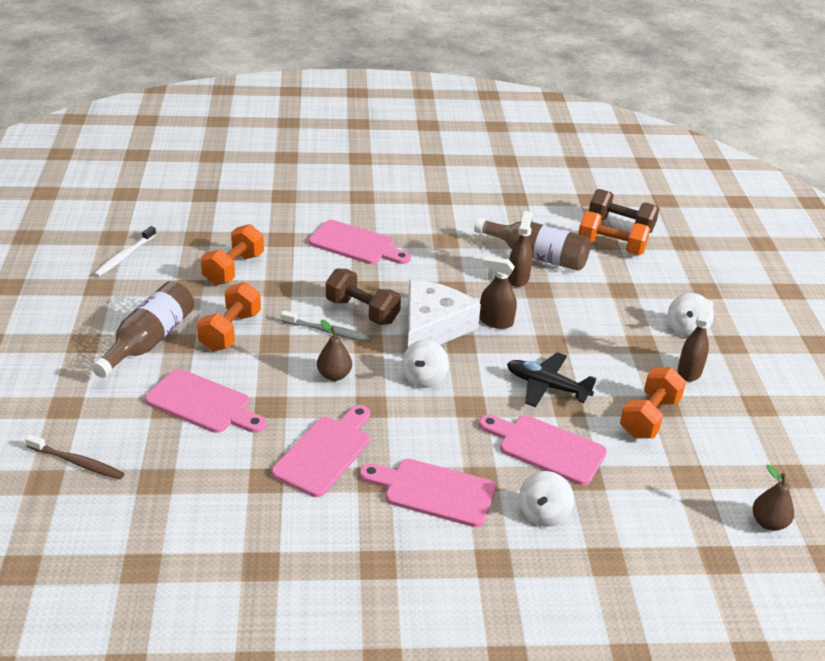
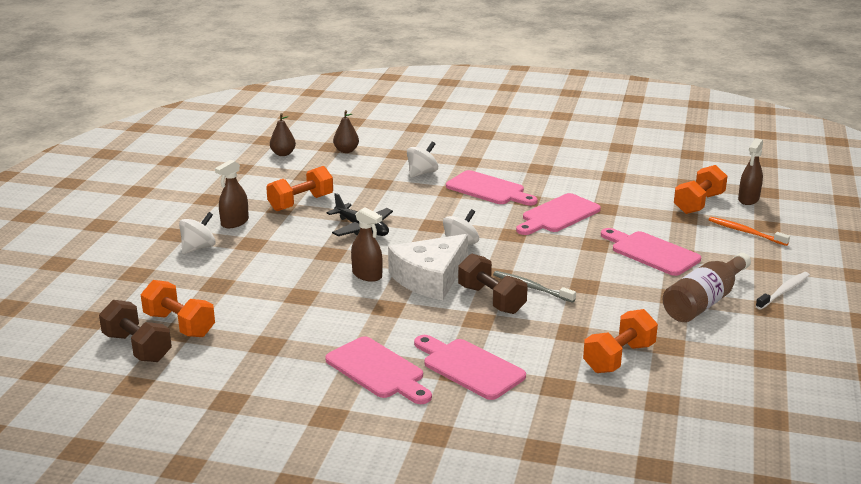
camera: 160 degrees left, 10 degrees down
brown toothbrush [25,434,124,479] -> orange toothbrush [709,217,790,246]
white toothbrush [94,226,156,277] -> white toothbrush moved to [756,272,810,310]
orange dumbbell [197,282,261,351] -> orange dumbbell moved to [674,165,728,214]
brown pear [317,320,352,381] -> brown pear moved to [333,110,359,153]
brown bottle [474,218,591,271] -> none
pink cutting board [479,415,607,485] -> pink cutting board moved to [325,336,432,404]
brown spray bottle [508,211,533,287] -> brown spray bottle moved to [738,138,763,205]

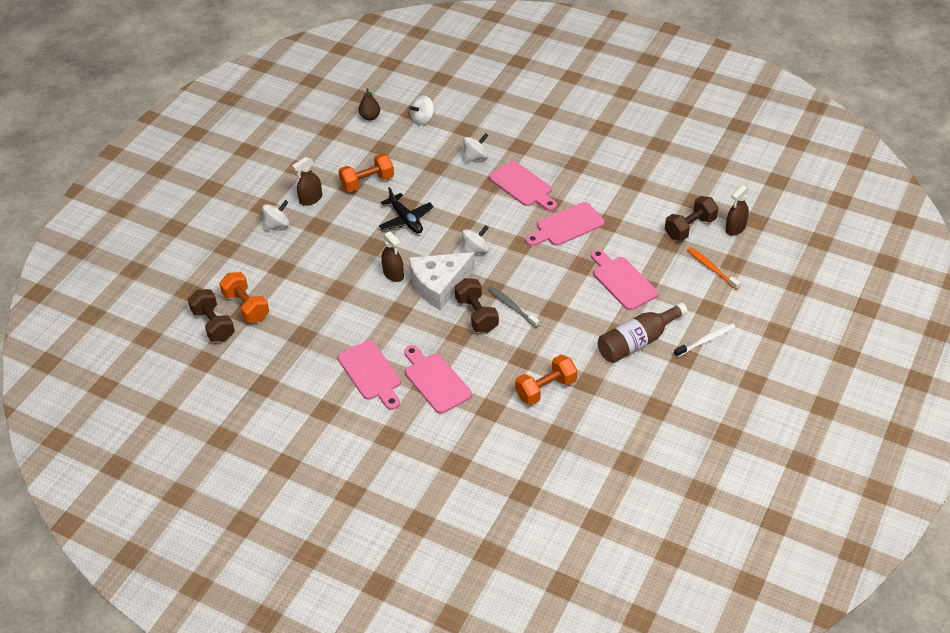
camera: 15 degrees right, 20 degrees up
brown pear [333,110,359,153] -> white spinning top [409,95,434,125]
orange dumbbell [674,165,728,214] -> brown dumbbell [665,196,719,241]

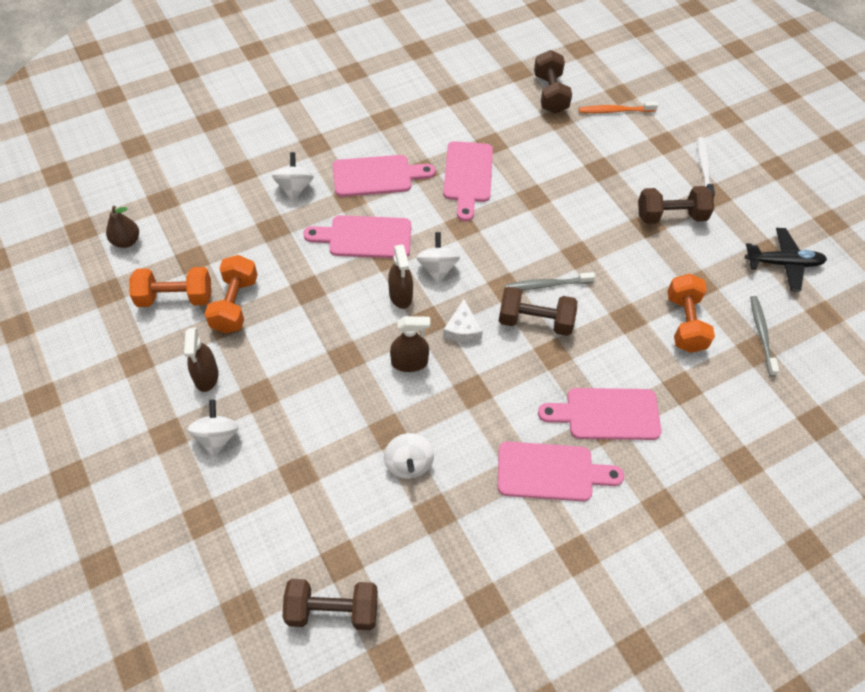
camera: 60 degrees left, 10 degrees up
orange dumbbell [219,272,269,323] -> orange dumbbell moved to [129,267,211,307]
black plane [379,187,434,234] -> black plane moved to [745,228,827,292]
white spinning top [409,95,434,125] -> white spinning top moved to [384,433,434,479]
white cheese [409,252,475,310] -> white cheese [443,299,483,342], size x0.48
pink cutting board [591,249,658,310] -> pink cutting board moved to [303,215,411,258]
brown bottle [598,302,687,363] -> brown dumbbell [638,186,714,224]
brown spray bottle [725,185,749,236] -> brown spray bottle moved to [388,244,413,309]
none -> grey toothbrush [750,296,779,376]

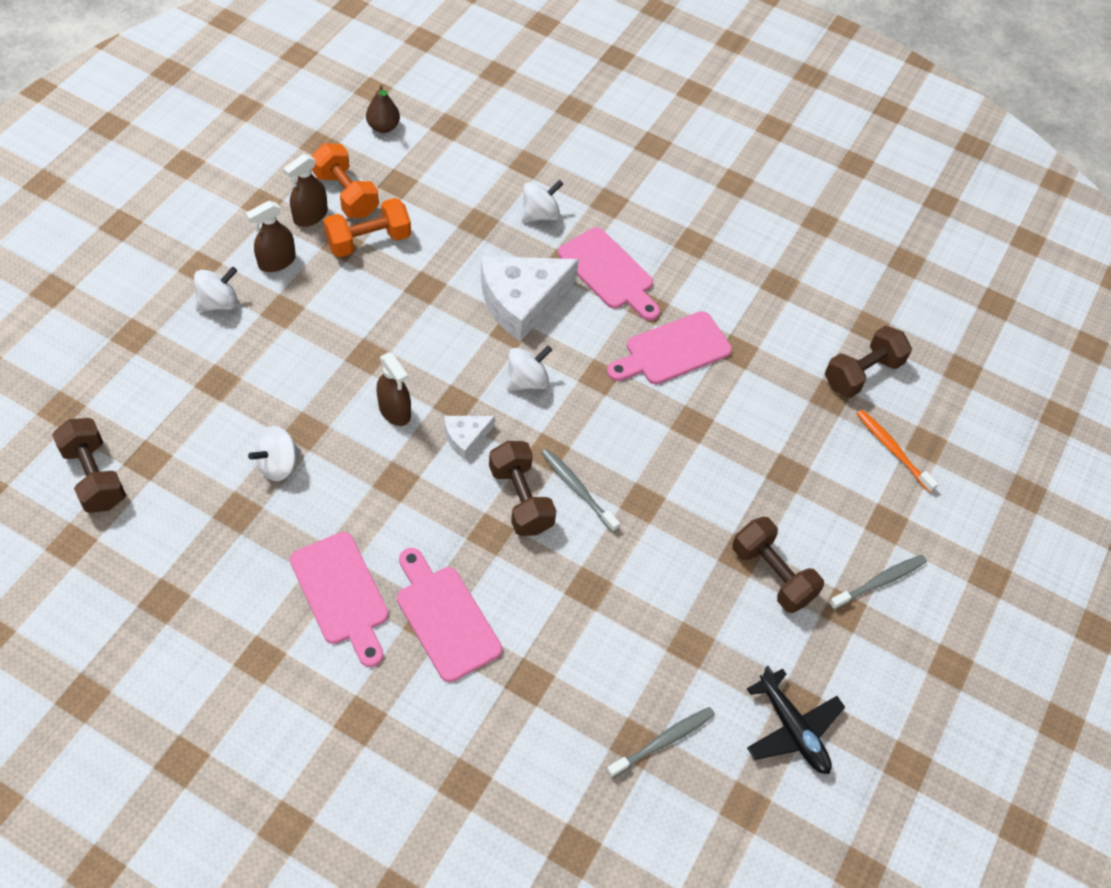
camera: 55 degrees right, 0 degrees up
pink cutting board [303,215,411,258] -> white cheese [481,256,579,342]
brown spray bottle [388,244,413,309] -> brown spray bottle moved to [283,154,328,227]
orange dumbbell [667,274,715,353] -> none
white toothbrush [697,137,715,196] -> grey toothbrush [829,555,927,610]

